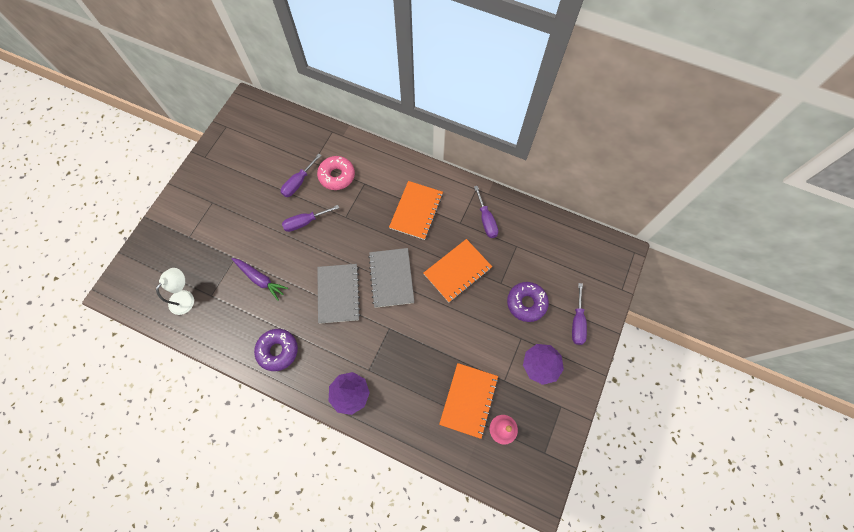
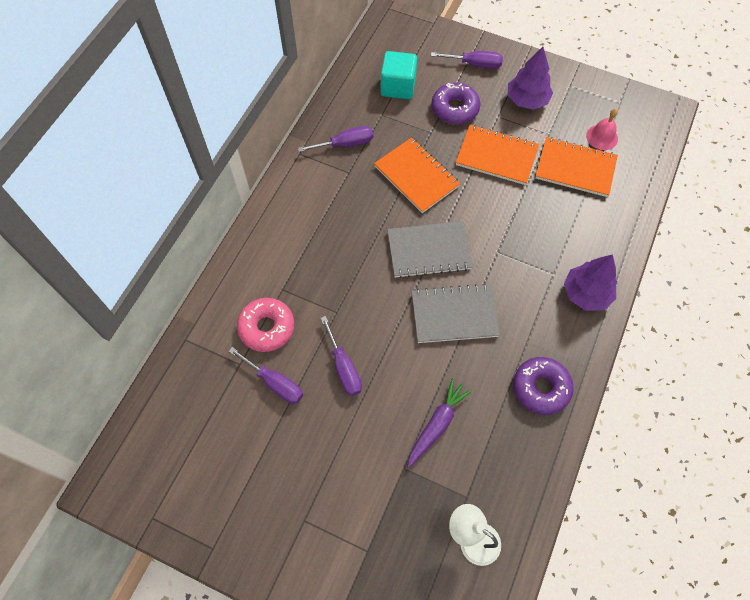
camera: 90 degrees left, 5 degrees down
orange notebook [389,181,443,240] -> orange notebook moved to [456,125,539,185]
none -> turquoise cube [381,51,417,99]

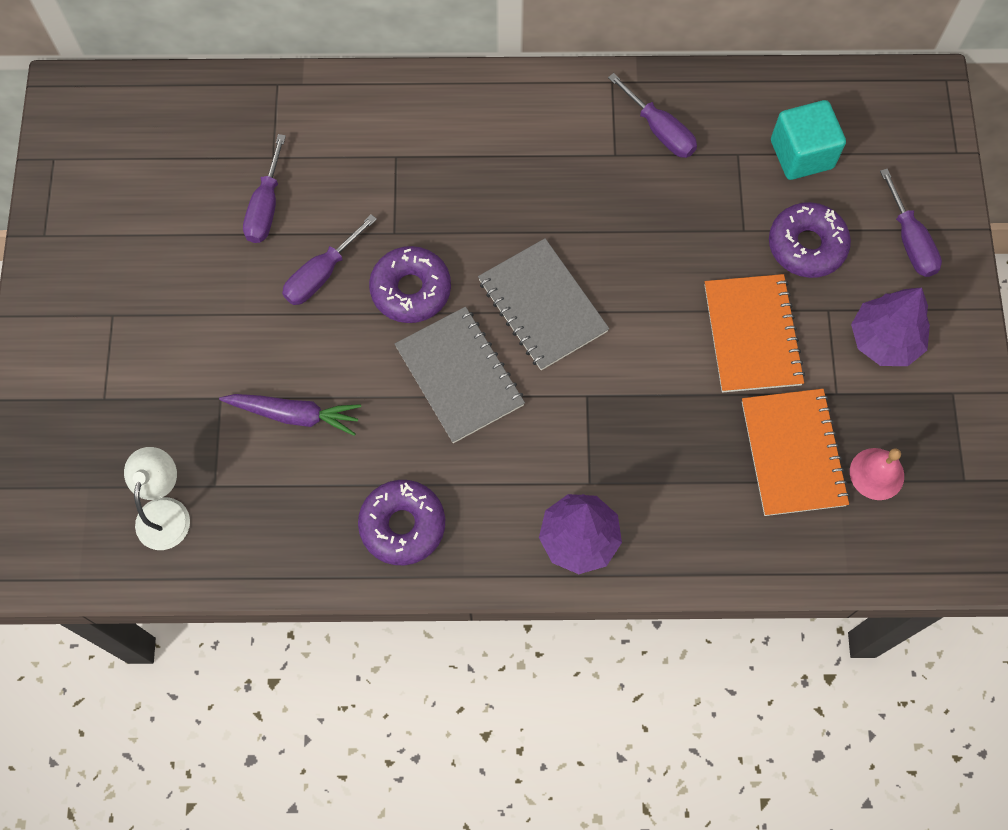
camera: 65 degrees right, 5 degrees up
pink donut [237,298,294,352] -> none
orange notebook [374,137,460,213] -> none
none -> purple donut [369,246,451,323]

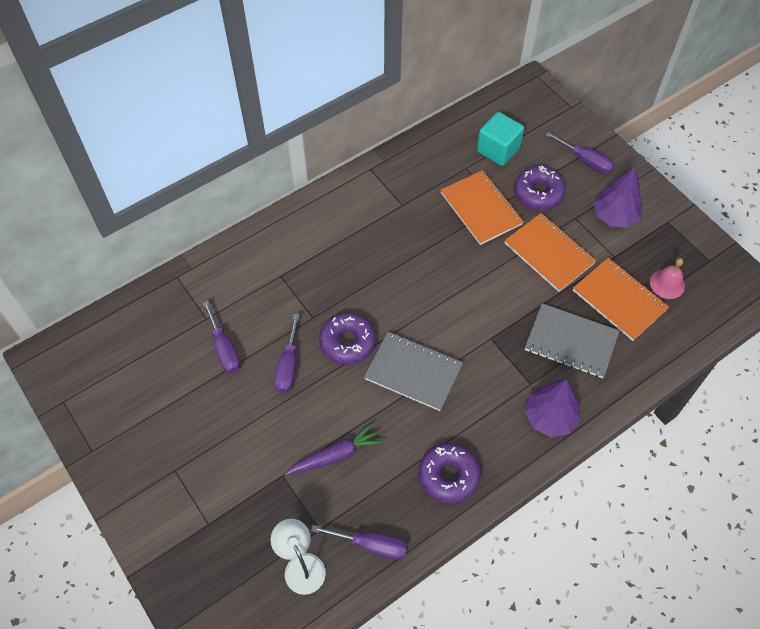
camera: 35 degrees left, 10 degrees down
grey notebook [478,238,609,370] -> grey notebook moved to [525,303,619,378]
purple screwdriver [608,73,697,158] -> purple screwdriver moved to [311,525,407,560]
none -> orange notebook [441,170,524,245]

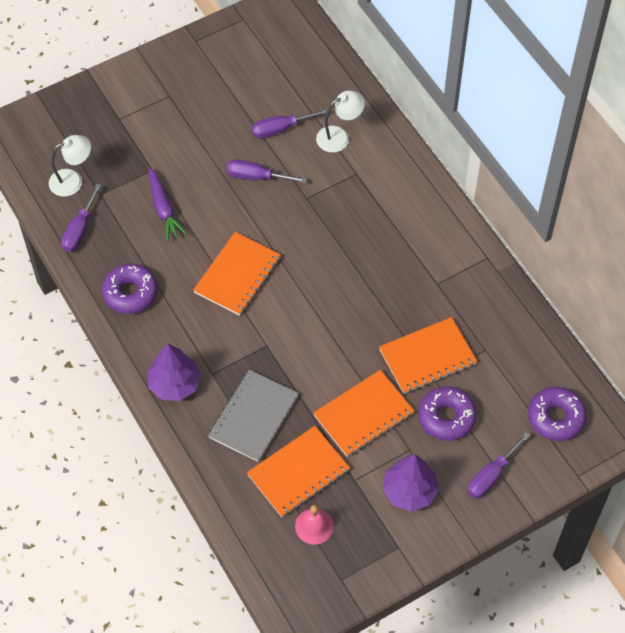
camera: 95 degrees right, 0 degrees up
purple donut [319,313,376,365] -> purple donut moved to [528,387,587,441]
grey notebook [364,332,463,411] -> orange notebook [193,232,281,316]
turquoise cube [477,112,524,166] -> none
none -> white lamp [316,90,365,153]

